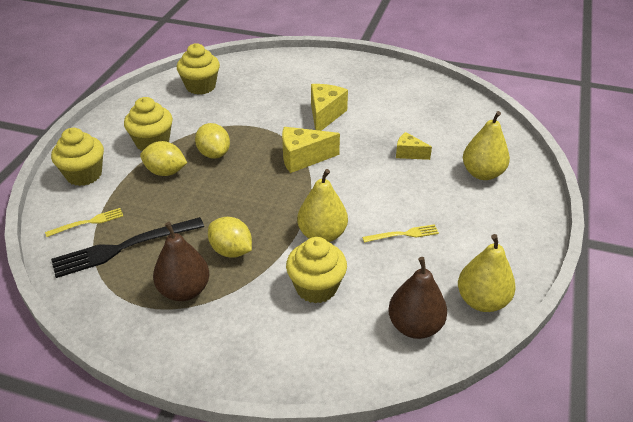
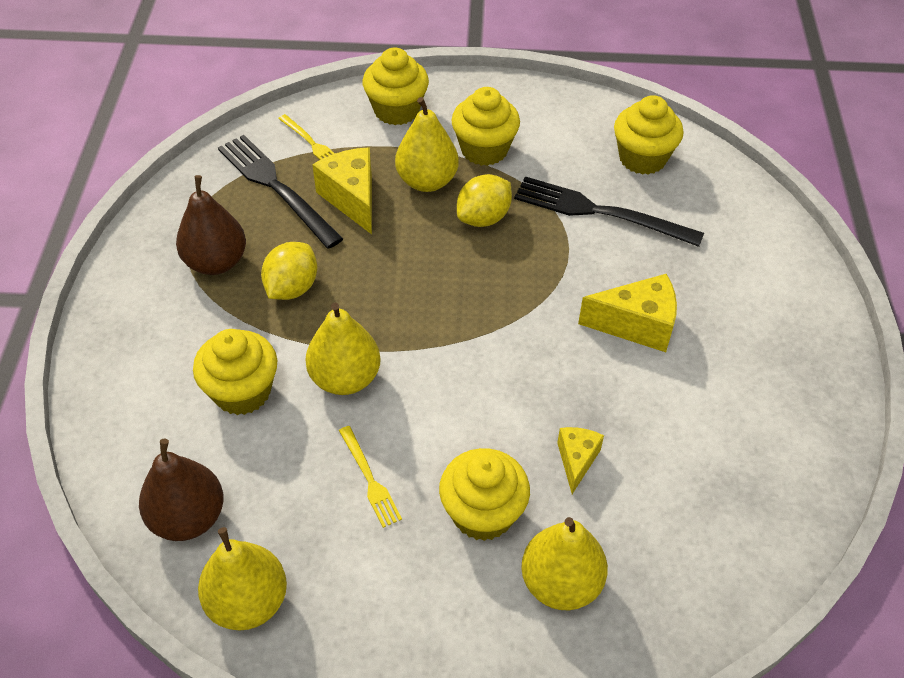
camera: 75 degrees right, 10 degrees up
yellow lemon [140,141,187,176] -> yellow pear [395,97,459,192]
yellow cheese [282,127,340,173] -> yellow cheese moved to [312,147,372,234]
none -> yellow cupcake [439,448,530,541]
none -> black fork [514,176,704,247]

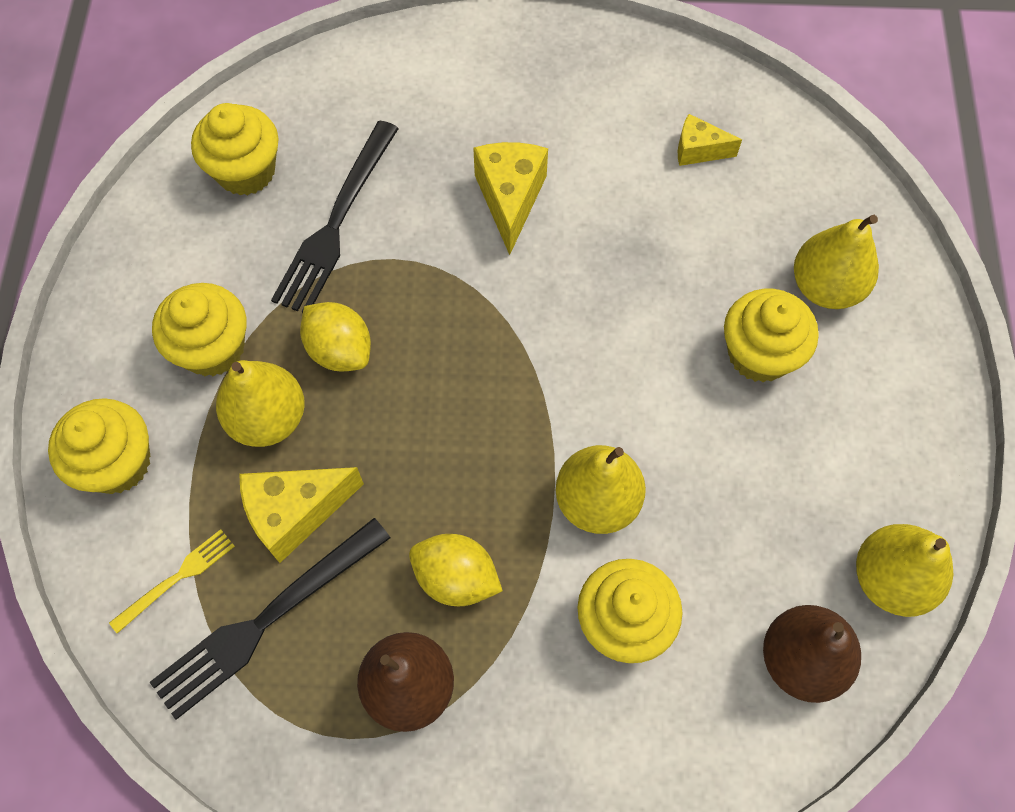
camera: 90 degrees left, 15 degrees up
yellow fork [339,426,402,528] -> none
yellow cheese [557,427,604,494] -> yellow cheese moved to [678,114,742,166]

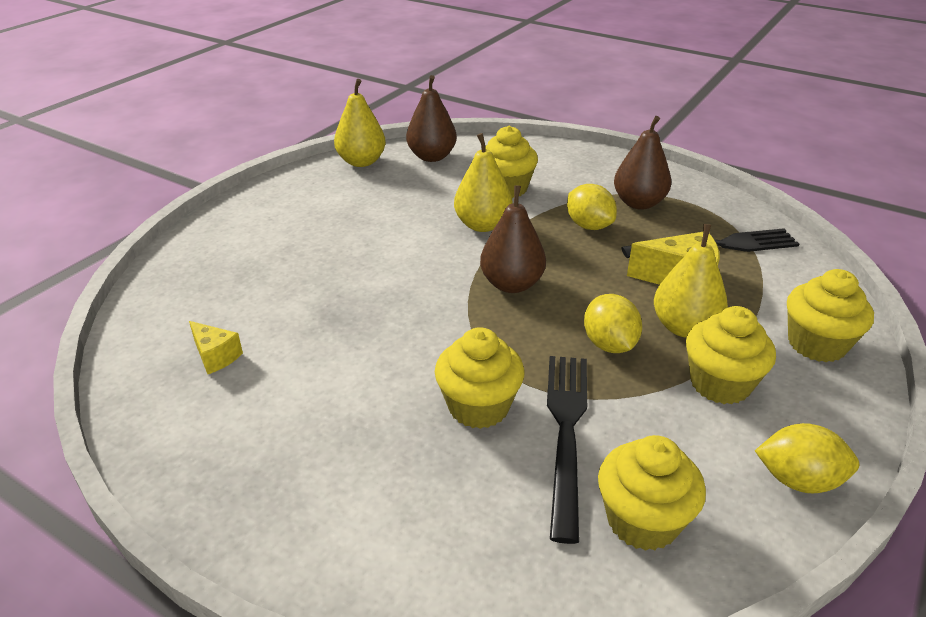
camera: 150 degrees left, 30 degrees down
yellow fork [109,529,235,633] -> none
black fork [271,120,399,313] -> black fork turned 45 degrees counterclockwise [547,356,587,544]
yellow cheese [473,142,548,255] -> none
yellow cupcake [724,289,819,382] -> yellow cupcake moved to [435,327,524,429]
yellow pear [794,215,879,309] -> none
none -> brown pear [480,185,546,293]
none -> yellow lemon [755,423,859,493]

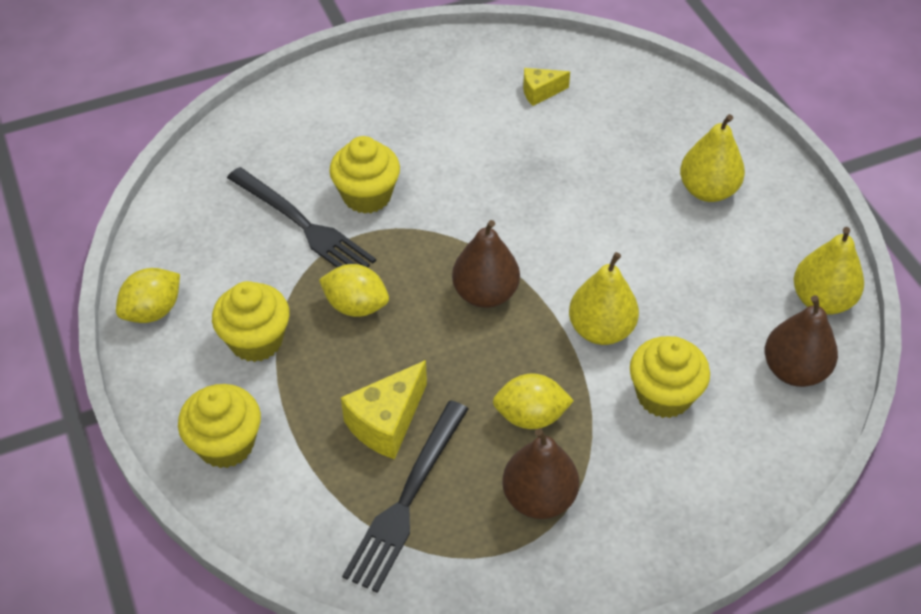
camera: 125 degrees right, 15 degrees up
yellow cupcake [598,435,706,551] -> none
yellow pear [654,224,728,338] -> yellow pear moved to [680,114,745,202]

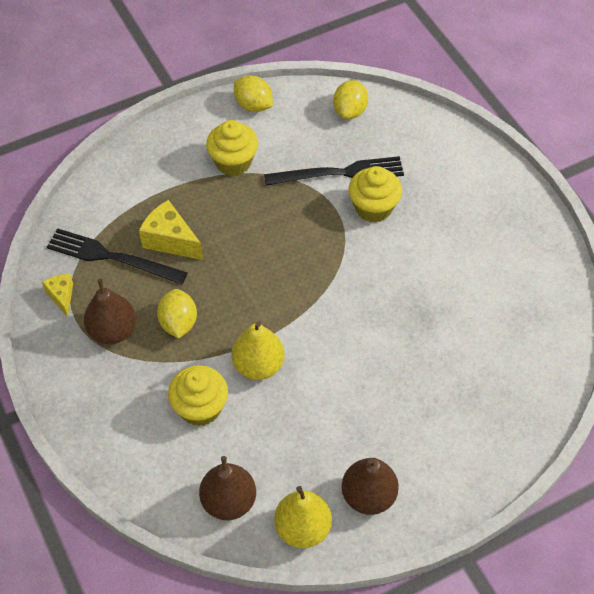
camera: 85 degrees right, 5 degrees up
yellow cupcake [178,384,261,468] -> none
black fork [227,167,376,268] -> black fork turned 135 degrees counterclockwise [264,156,404,186]
yellow lemon [319,264,389,317] -> yellow lemon moved to [333,80,368,119]
brown pear [452,220,520,308] -> brown pear moved to [342,458,399,515]
yellow cheese [523,68,570,106] -> yellow cheese moved to [42,274,73,317]
yellow pear [680,114,745,202] -> none

